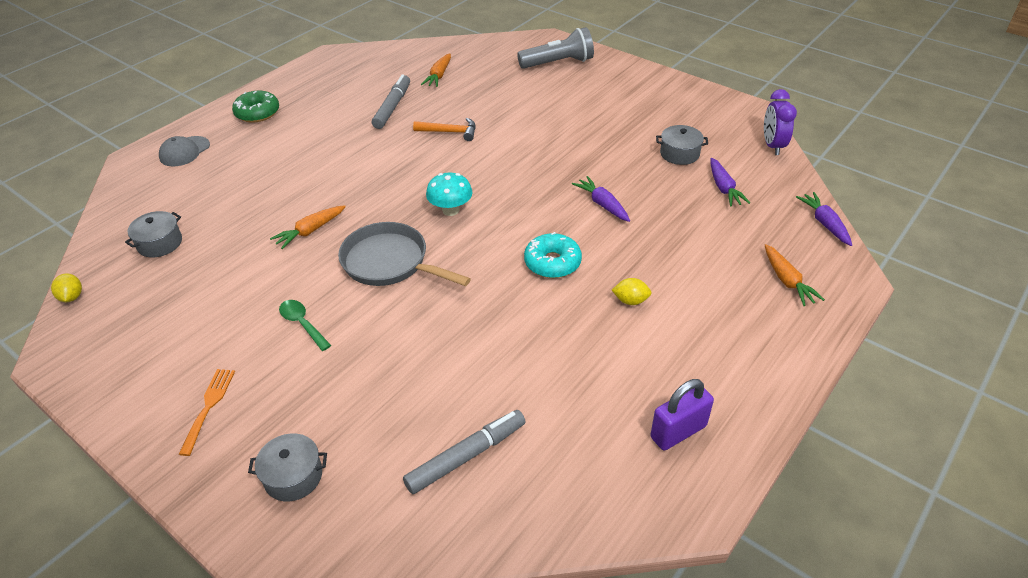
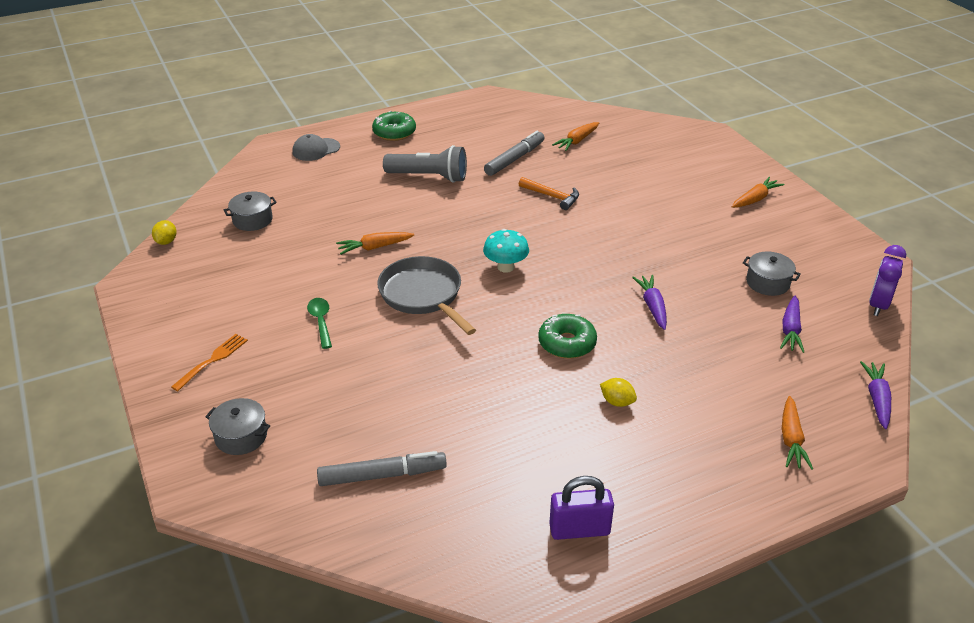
camera: 25 degrees right, 5 degrees down
grey flashlight [517,27,594,69] -> grey flashlight moved to [383,145,467,183]
turquoise donut [524,232,582,278] -> green donut [538,314,597,359]
none -> orange carrot [732,177,785,208]

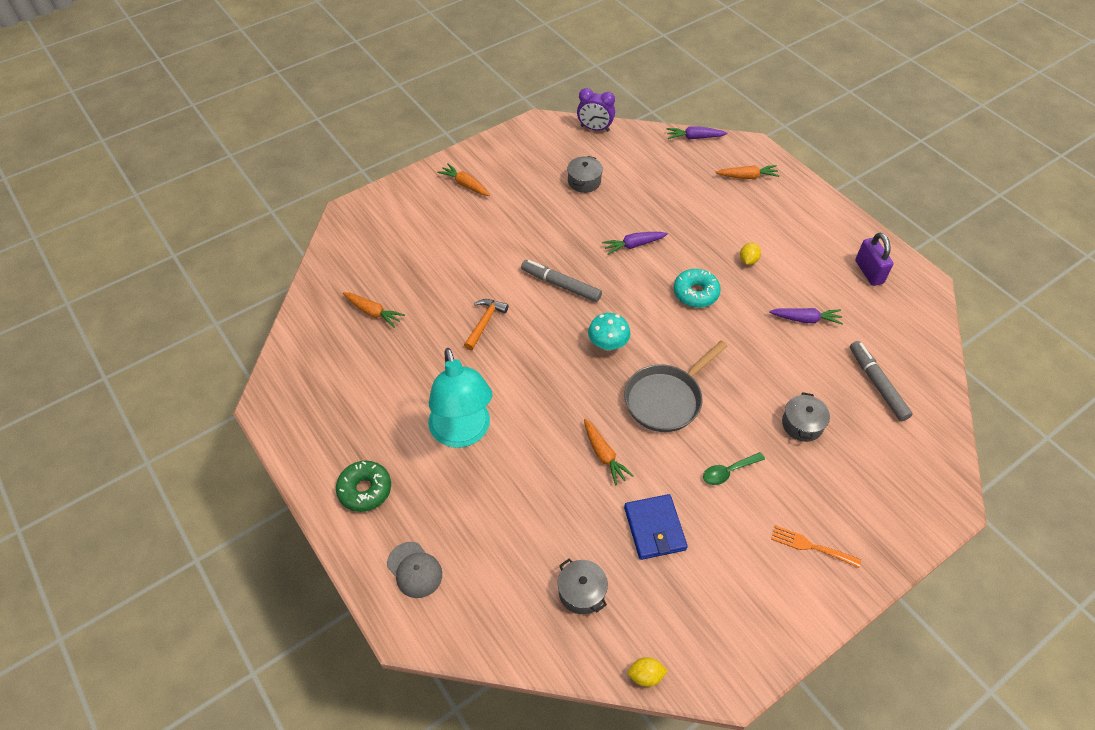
camera: 100 degrees left, 15 degrees up
grey pot [205,398,270,455] -> grey pot moved to [782,392,830,442]
grey flashlight [383,145,467,183] -> turquoise lamp [428,348,493,448]
grey marker [484,131,545,176] -> grey marker moved to [521,260,602,302]
green donut [538,314,597,359] -> turquoise donut [674,269,721,308]
purple carrot [780,296,804,353] -> purple carrot moved to [769,308,843,325]
none -> blue wallet [624,494,688,560]

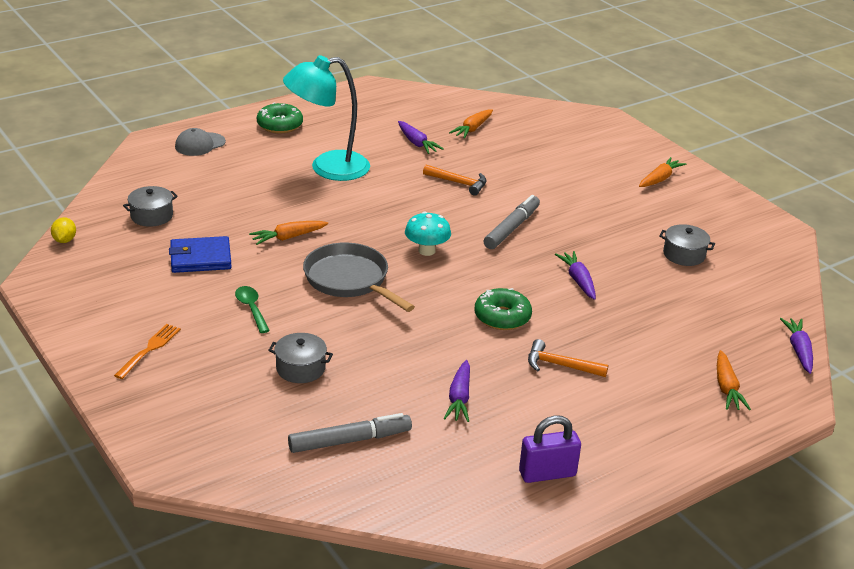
camera: 90 degrees right, 20 degrees down
purple clock [577,88,615,132] -> none
turquoise donut [674,269,721,308] -> green donut [474,288,532,330]
yellow lemon [740,243,761,265] -> orange hammer [528,339,609,377]
none -> purple carrot [398,121,444,154]

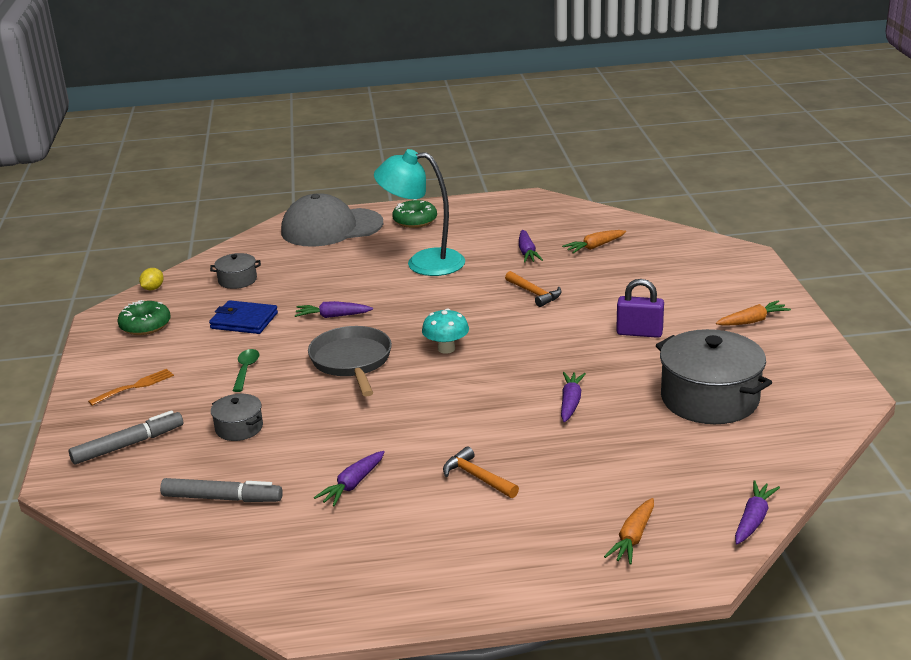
camera: 30 degrees right, 5 degrees down
grey cap [175,128,226,156] -> grey cap [281,193,383,247], size x2.10
orange carrot [249,221,328,245] -> purple carrot [295,301,373,318]
green donut [474,288,532,330] -> green donut moved to [118,300,171,335]
grey marker [484,195,540,249] -> grey marker moved to [69,410,183,465]
purple padlock [519,415,581,483] -> purple padlock moved to [616,279,664,338]
grey pot [659,224,715,266] -> grey pot [656,329,772,424], size x2.05

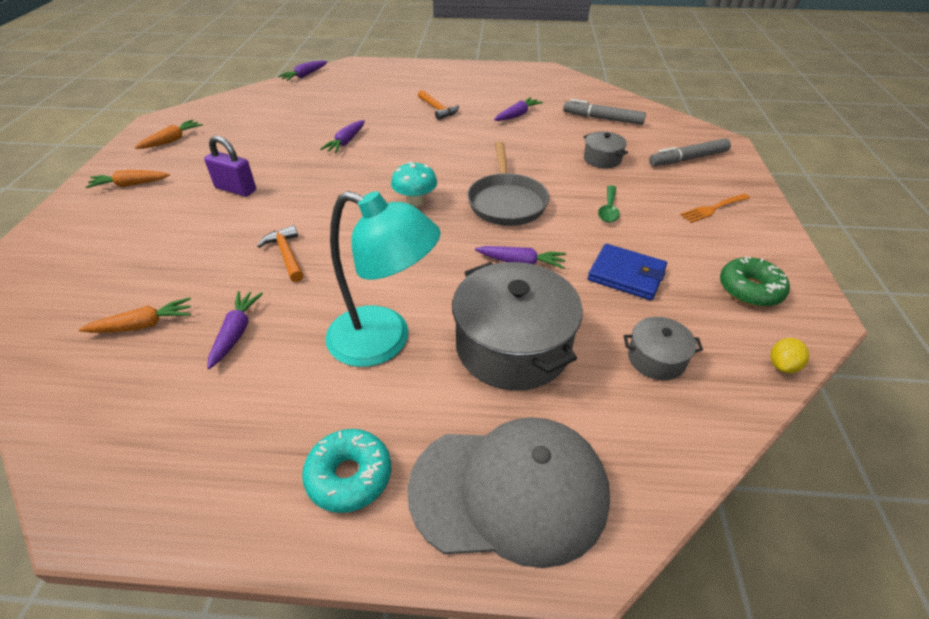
camera: 170 degrees left, 15 degrees up
green donut [392,199,437,228] -> turquoise donut [302,429,391,513]
orange carrot [604,498,654,565] -> orange carrot moved to [134,120,203,149]
grey pot [656,329,772,424] -> grey pot moved to [452,262,583,391]

